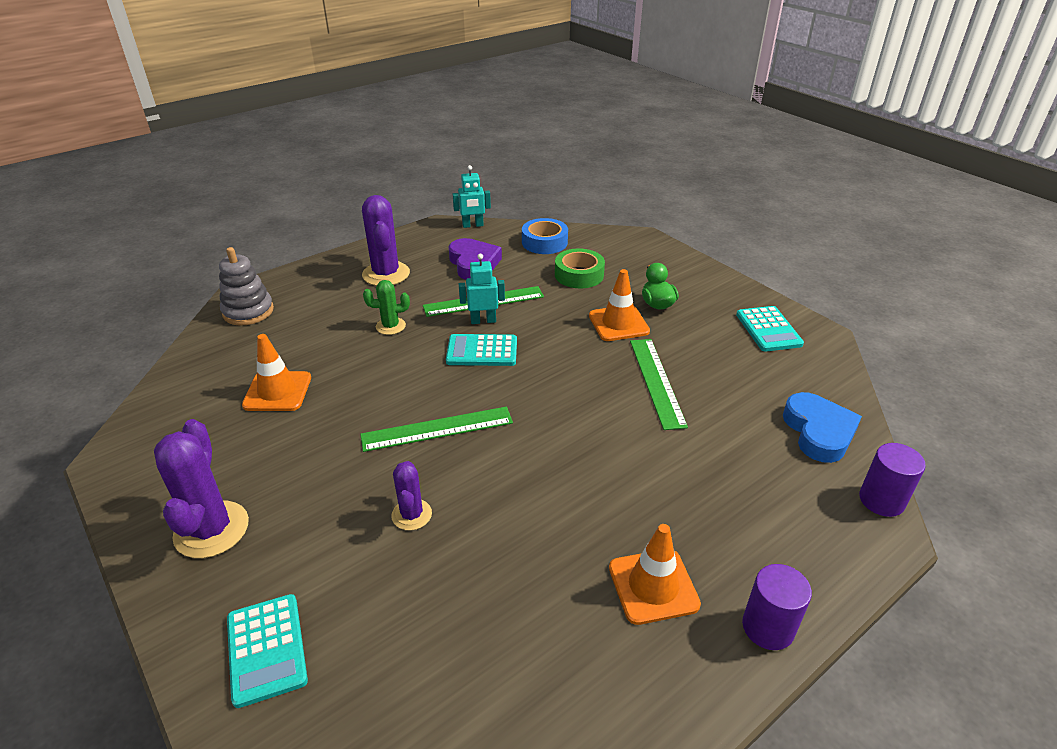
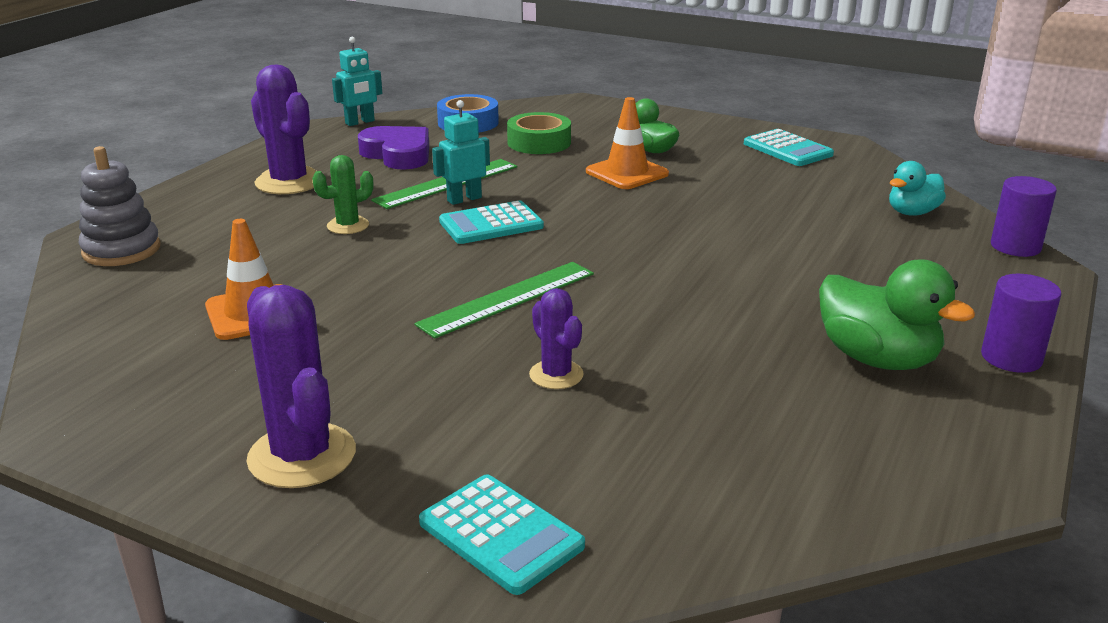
camera: 25 degrees left, 10 degrees down
orange traffic cone [609,524,701,625] -> green duck [819,260,975,370]
green ruler [630,339,688,430] -> none
blue heart [783,392,862,463] -> turquoise duck [889,161,946,216]

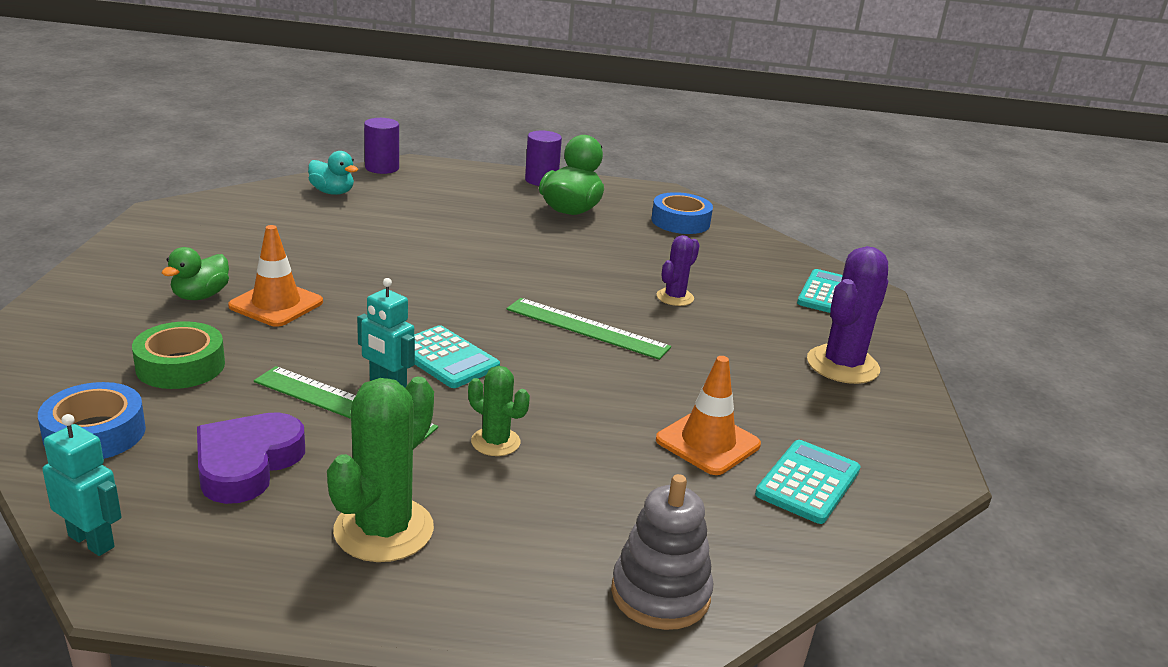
camera: 115 degrees left, 0 degrees up
purple cactus [251,64,316,194] -> green cactus [327,377,434,562]
turquoise calculator [744,129,834,166] -> turquoise calculator moved to [755,440,861,524]
none -> blue tape [651,192,713,234]

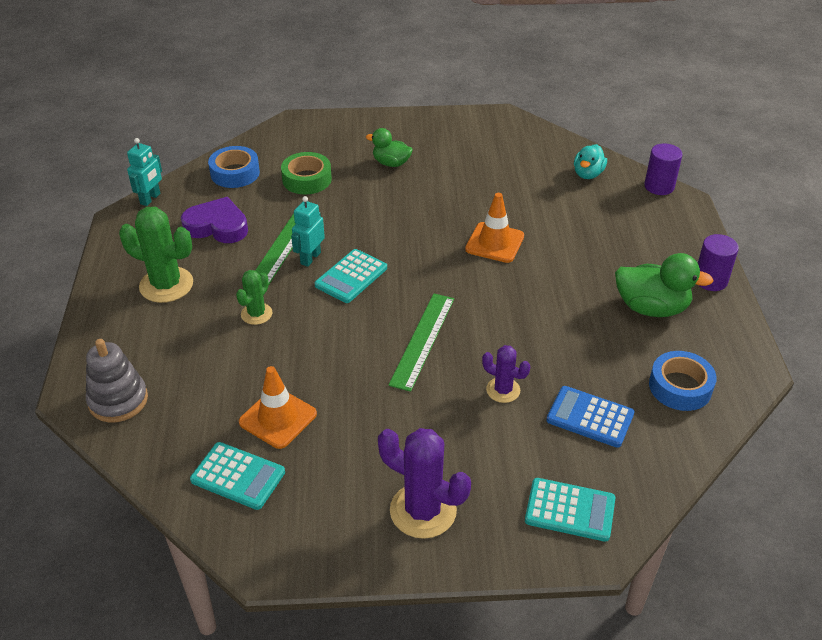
camera: 85 degrees right, 15 degrees up
orange traffic cone [228,225,323,327] -> orange traffic cone moved to [465,193,524,263]
none -> blue calculator [546,386,634,448]

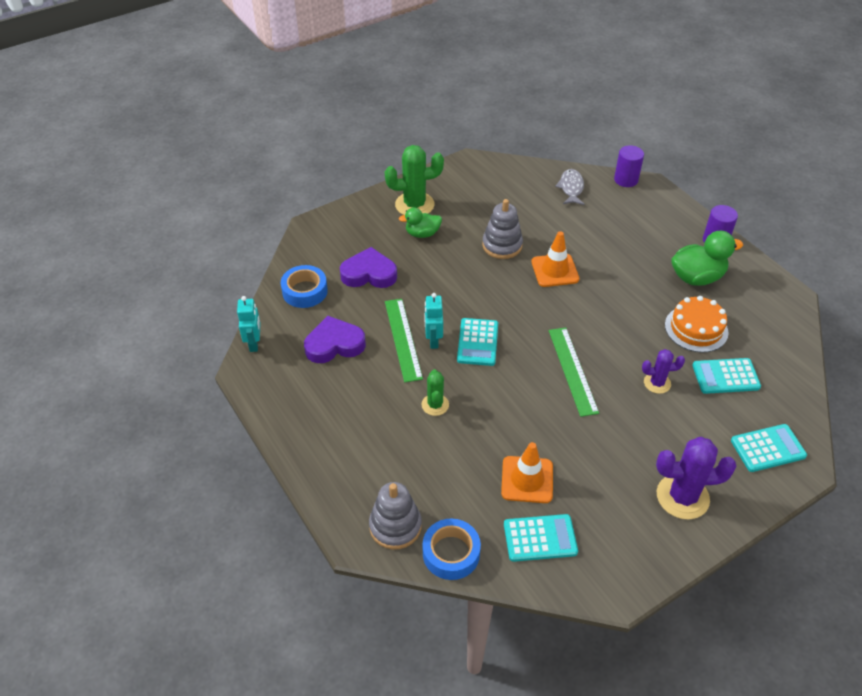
camera: 30 degrees left, 5 degrees up
green cactus [119,207,193,303] -> green cactus moved to [385,145,444,215]
green tape [281,152,332,194] -> purple heart [340,247,397,288]
blue calculator [546,386,634,448] -> turquoise calculator [692,358,761,394]
turquoise duck [574,144,607,179] -> grey fish [555,169,584,205]
blue tape [649,351,717,411] -> blue tape moved to [423,519,481,580]
none -> grey stacking toy [482,199,523,259]
none -> orange cake [665,296,728,352]

